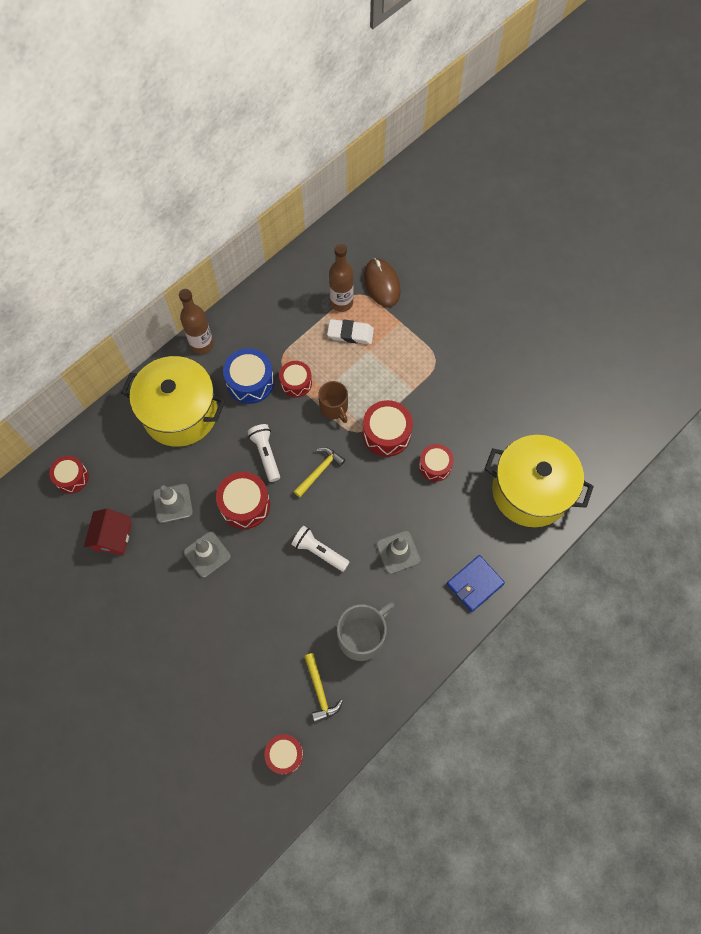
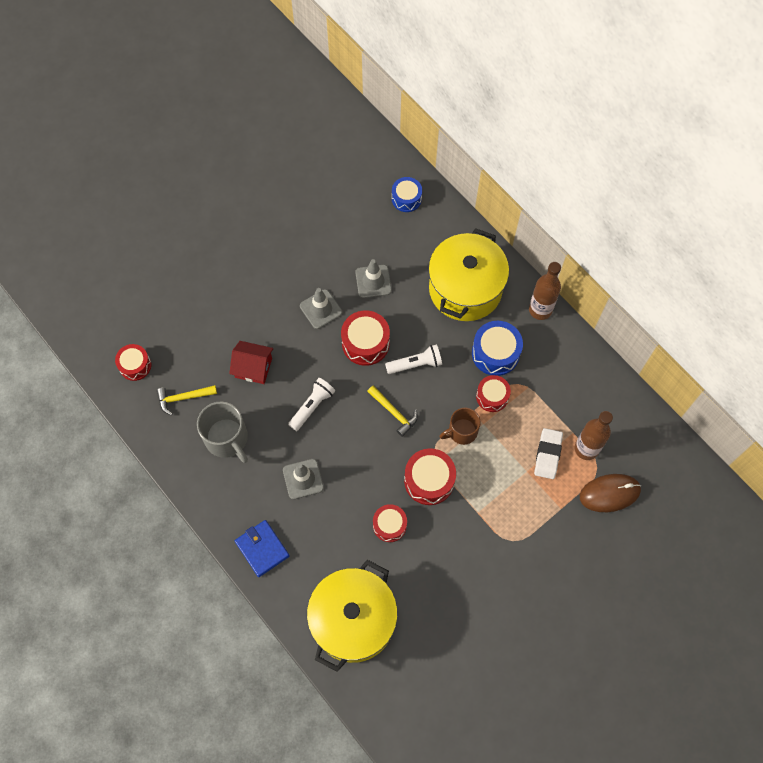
camera: 95 degrees right, 0 degrees up
red drum [49,456,89,493] -> blue drum [392,177,422,212]
red house [84,509,132,555] -> red house moved to [229,341,273,384]

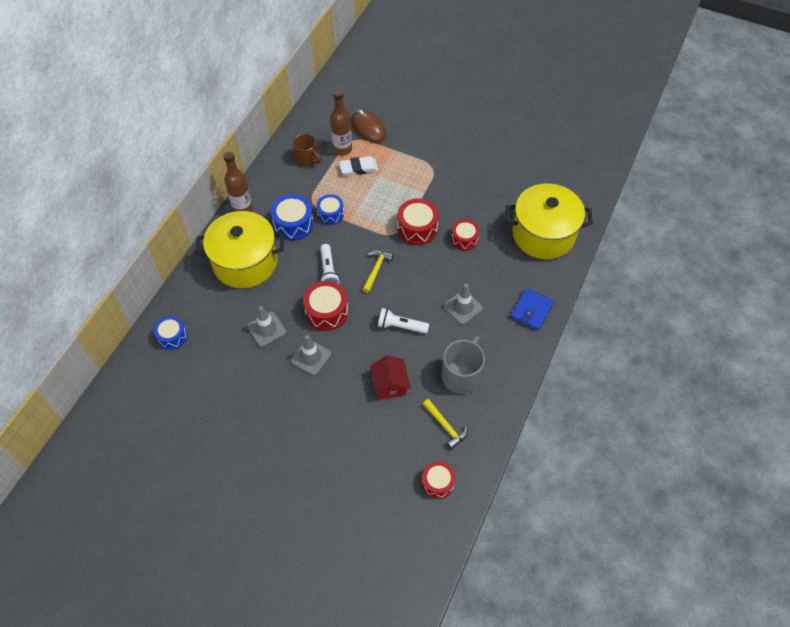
camera: 115 degrees left, 10 degrees down
white flashlight [385,344,442,374] -> white flashlight turned 150 degrees counterclockwise [320,244,340,284]
brown mug [439,408,481,445] -> brown mug moved to [293,134,321,166]
red drum [476,375,511,412] -> blue drum [316,194,344,225]

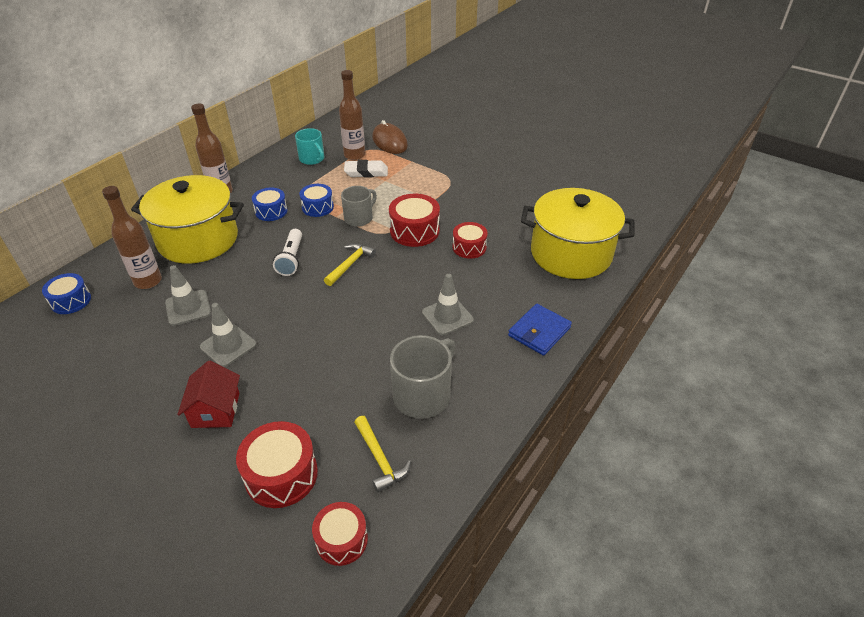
camera: 10 degrees right, 15 degrees down
blue drum [271,194,314,240] -> blue drum [252,188,287,221], size x0.66
brown mug [293,134,321,166] -> turquoise mug [295,128,324,165]
red drum [303,281,348,331] -> red drum moved to [236,421,318,508]
red house [370,355,411,400] -> red house moved to [177,361,240,428]
white flashlight [378,308,429,334] -> none
none -> brown bottle [102,186,162,289]
none -> grey mug [341,186,377,227]

